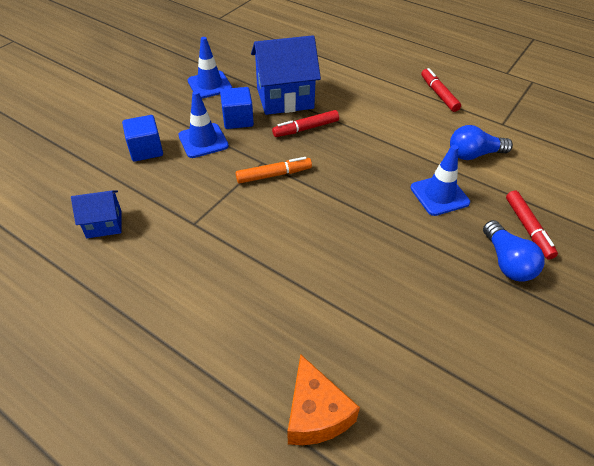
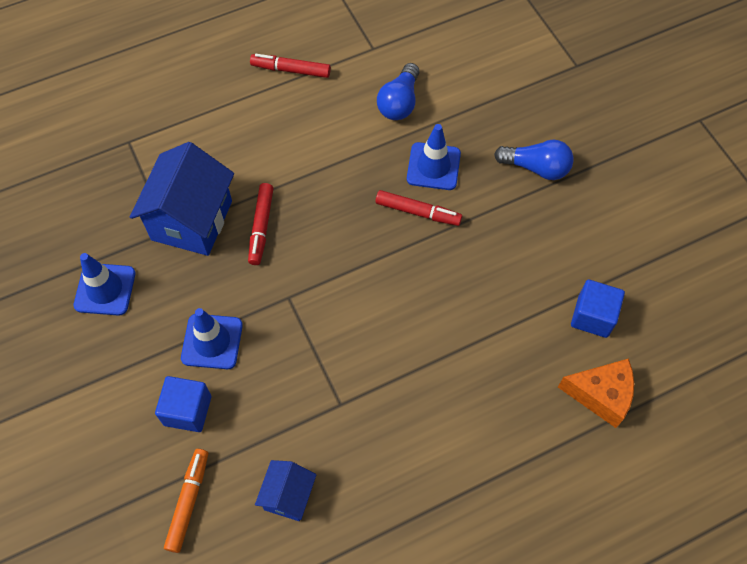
camera: 60 degrees left, 15 degrees up
blue cube [220,87,254,129] -> blue cube moved to [571,280,625,338]
orange marker [236,157,312,184] -> orange marker moved to [164,449,208,553]
red marker [506,190,558,260] -> red marker moved to [376,190,462,226]

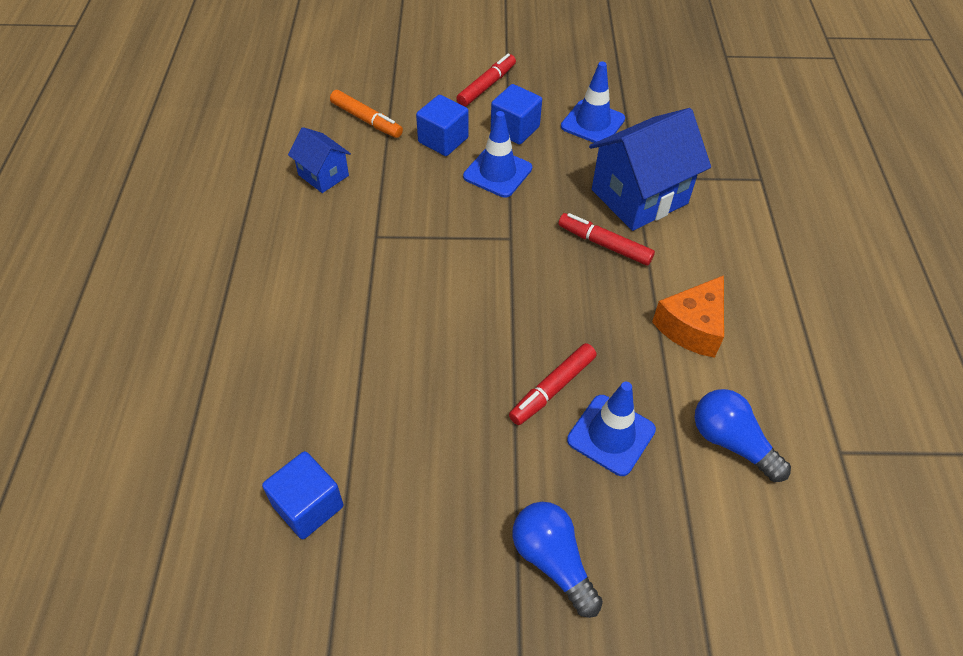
camera: 115 degrees right, 10 degrees down
blue house [130,142,234,256] -> blue house turned 75 degrees counterclockwise [589,108,711,231]
red marker [250,54,331,78] -> red marker moved to [456,54,516,107]
blue light bulb [494,139,574,180] -> blue light bulb turned 105 degrees clockwise [512,502,603,618]
orange cheese [558,358,634,428] -> orange cheese moved to [652,275,724,358]
none -> blue cube [491,84,542,145]

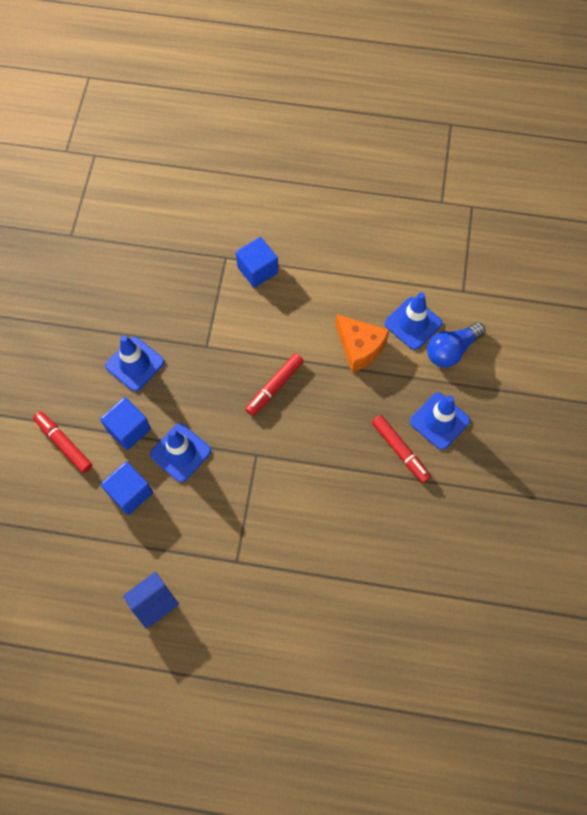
camera: 80 degrees left, 15 degrees up
blue cube [262,451,344,539] -> blue cube moved to [236,237,278,288]
orange marker [330,90,403,138] -> none
blue light bulb [512,502,603,618] -> none
blue house [589,108,711,231] -> none
none -> blue traffic cone [385,292,442,350]

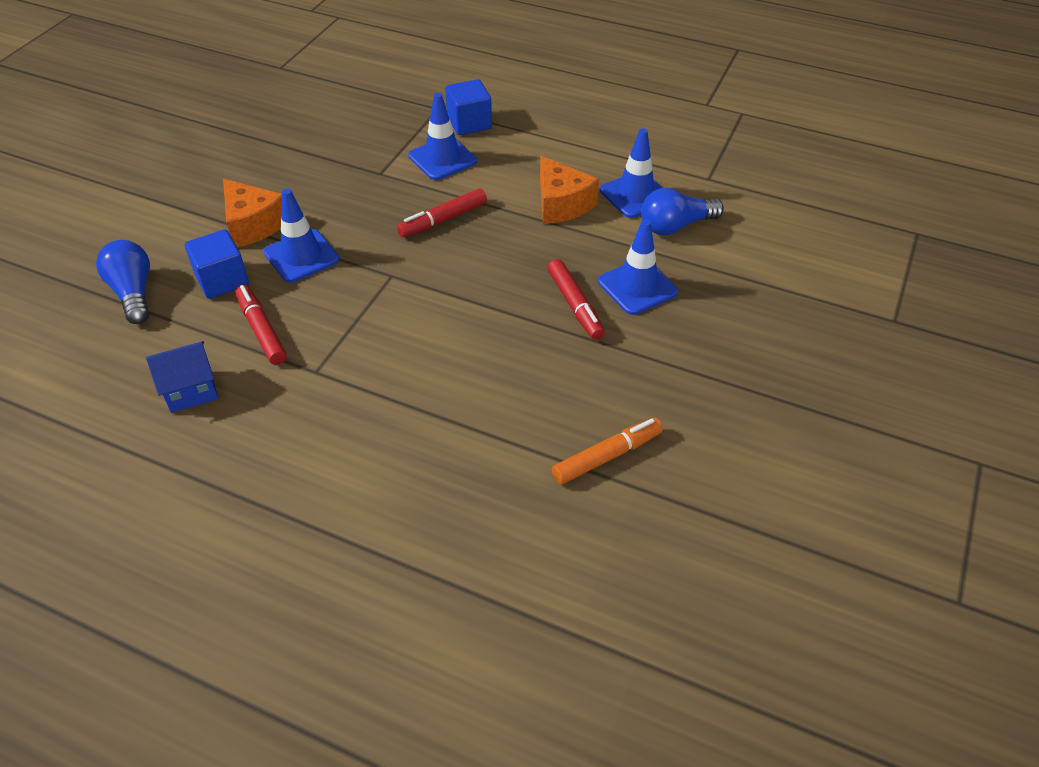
camera: 15 degrees right, 20 degrees down
red marker [33,411,92,473] -> red marker moved to [235,285,287,365]
blue cube [100,397,151,450] -> orange cheese [223,179,282,247]
blue traffic cone [105,335,164,391] -> blue traffic cone moved to [408,93,477,180]
none -> blue light bulb [96,240,150,324]
none -> orange marker [552,418,663,485]

